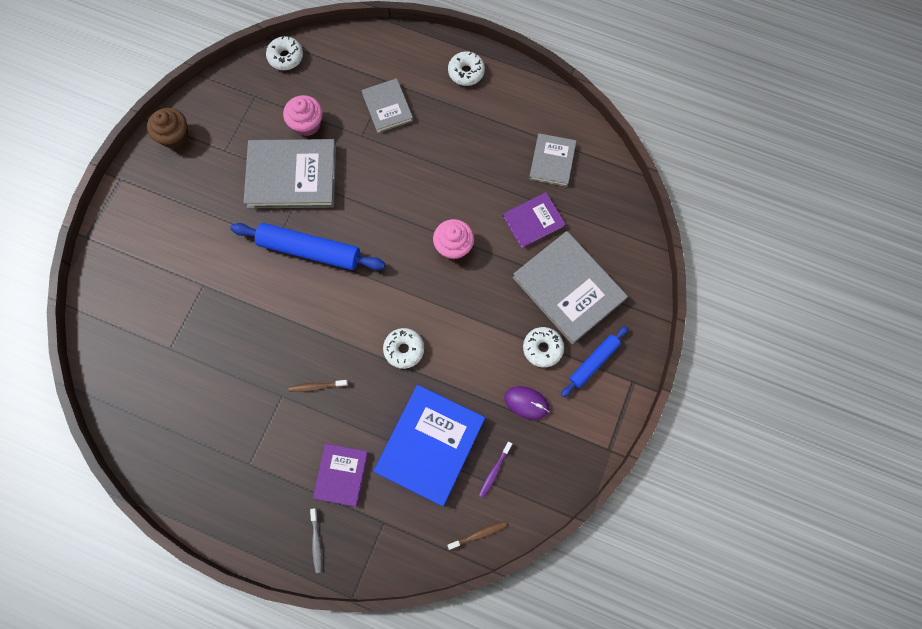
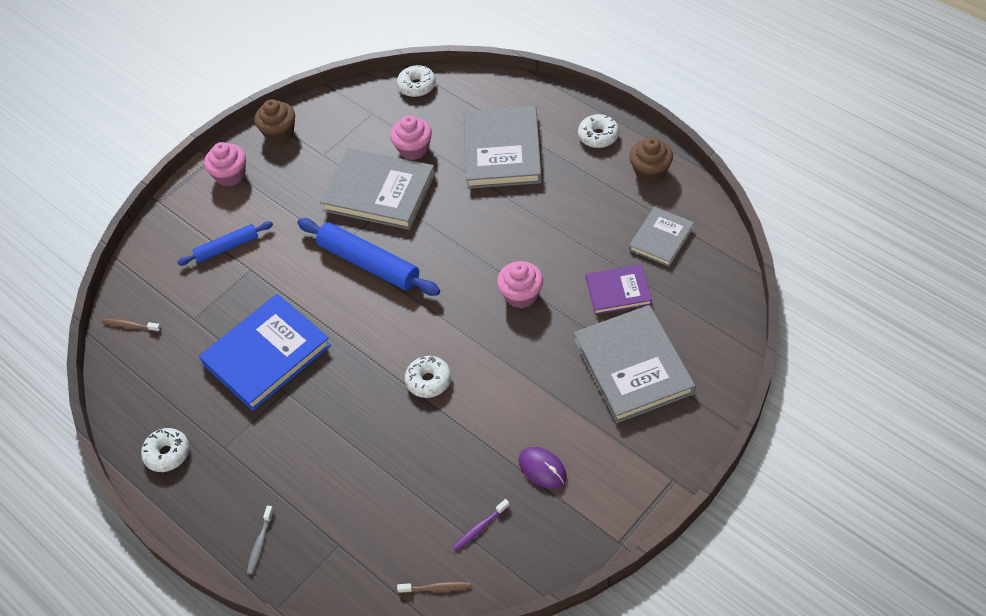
camera: 25 degrees right, 20 degrees down
brown toothbrush [289,380,348,392] -> brown toothbrush moved to [102,318,161,332]
purple book [313,443,368,507] -> none
grey book [361,78,413,133] -> grey book [464,106,542,189], size x1.76
blue book [374,385,485,506] -> blue book moved to [199,294,331,411]
white donut [523,327,564,368] -> white donut moved to [141,428,189,472]
blue rolling pin [561,326,628,397] -> blue rolling pin moved to [177,221,273,265]
none -> pink cupcake [204,142,246,187]
none -> brown cupcake [629,137,673,183]

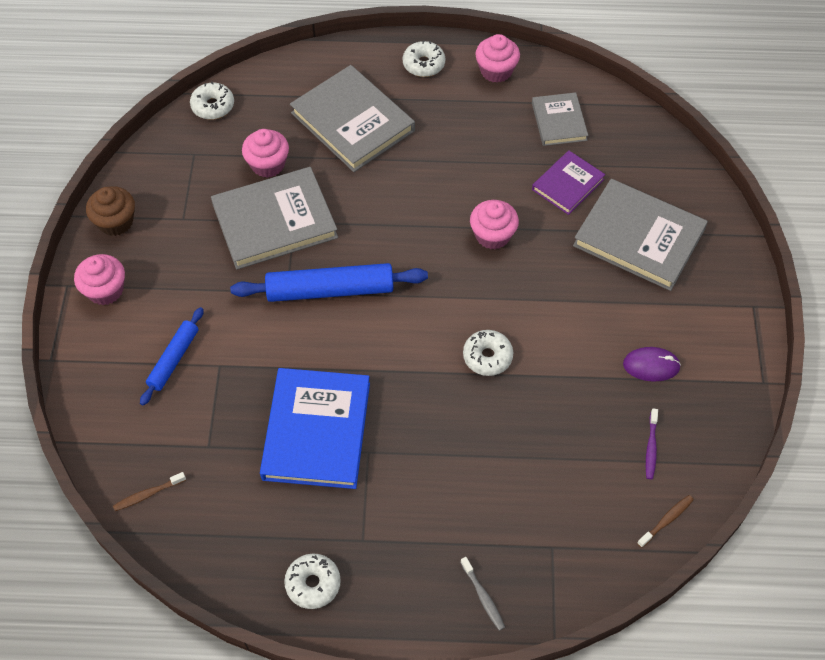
camera: 45 degrees left, 5 degrees up
brown cupcake [629,137,673,183] -> pink cupcake [475,34,520,83]

